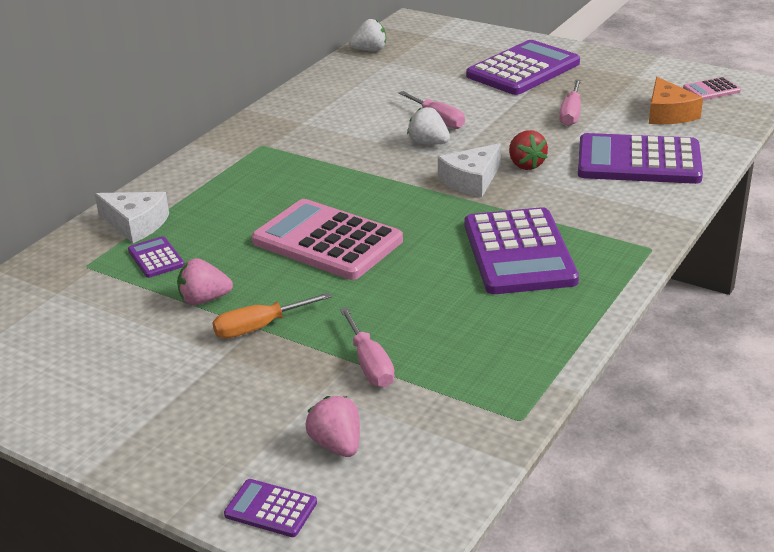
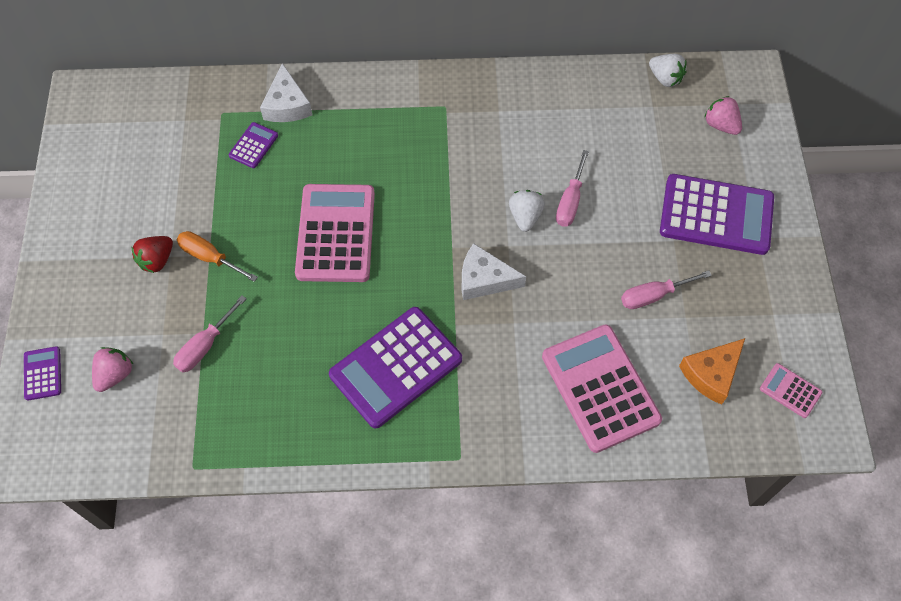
camera: 55 degrees right, 30 degrees up
pink strawberry [177,258,233,305] -> pink strawberry moved to [705,96,742,135]
red strawberry [509,130,548,170] -> red strawberry moved to [132,236,173,273]
purple calculator [578,133,703,184] -> pink calculator [542,324,662,453]

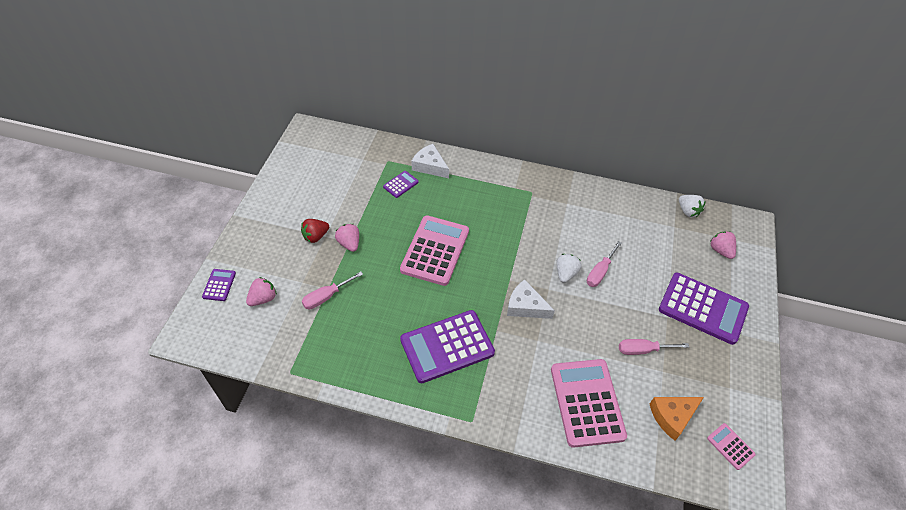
camera: 15 degrees right, 10 degrees down
orange screwdriver [177,231,258,282] -> pink strawberry [335,224,359,252]
white cheese [260,63,312,122] -> white cheese turned 120 degrees clockwise [411,144,449,178]

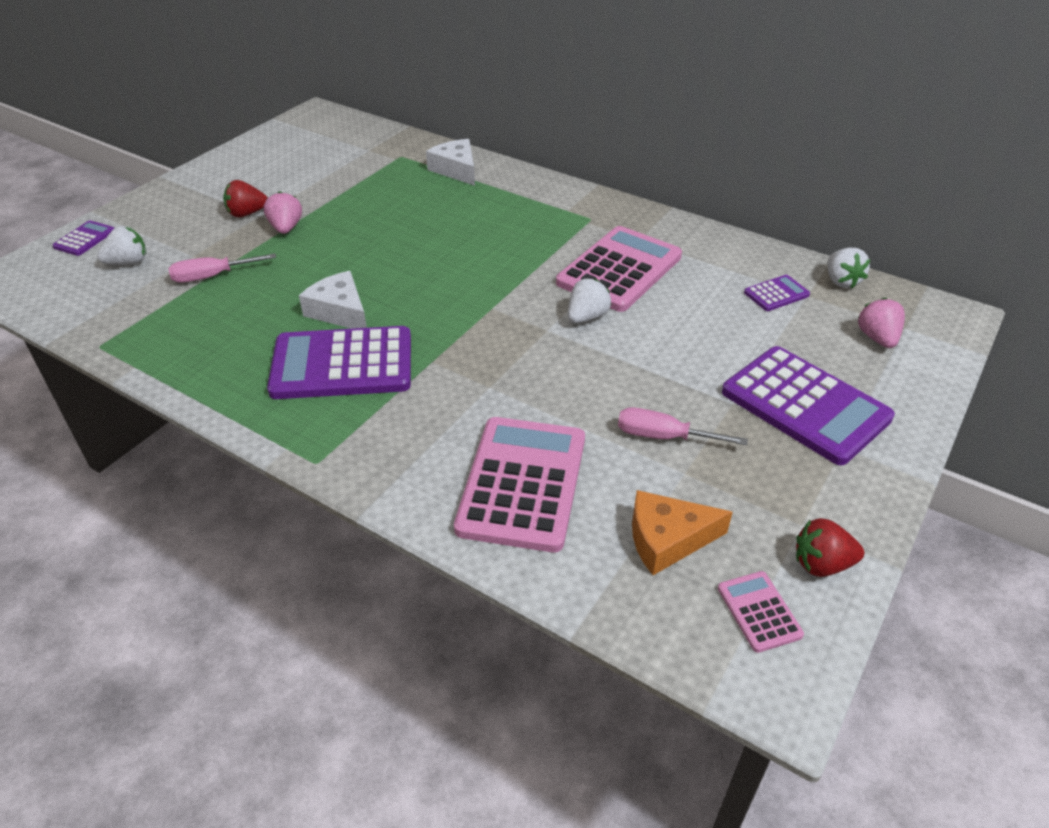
camera: 20 degrees right, 10 degrees down
pink strawberry [246,277,277,306] -> white strawberry [97,226,146,265]
purple calculator [383,171,419,198] -> purple calculator moved to [744,275,810,311]
pink calculator [400,215,469,286] -> pink calculator moved to [556,226,682,312]
white cheese [507,280,555,319] -> white cheese moved to [299,271,367,329]
pink screwdriver [587,241,622,287] -> none
none -> red strawberry [796,518,864,577]

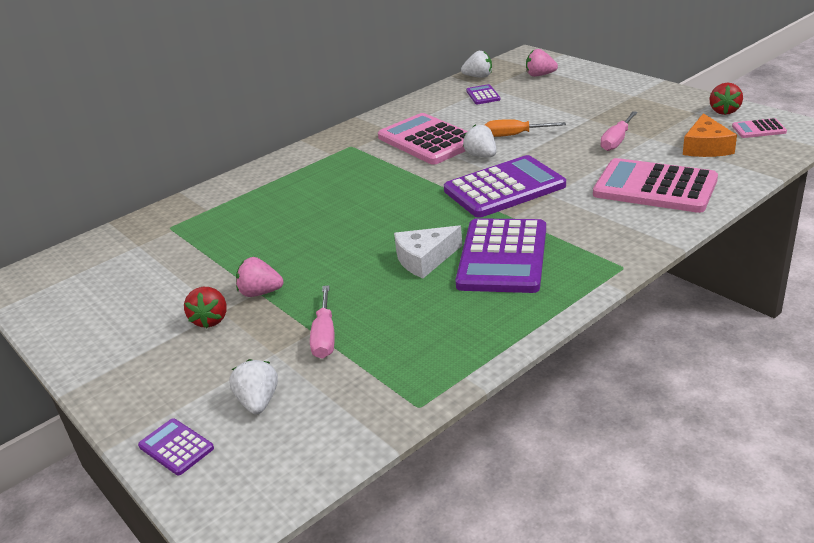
camera: 70 degrees left, 10 degrees down
white cheese [426,139,475,186] -> none
purple calculator [722,346,895,465] -> purple calculator moved to [444,155,566,218]
none -> orange screwdriver [485,119,566,137]

